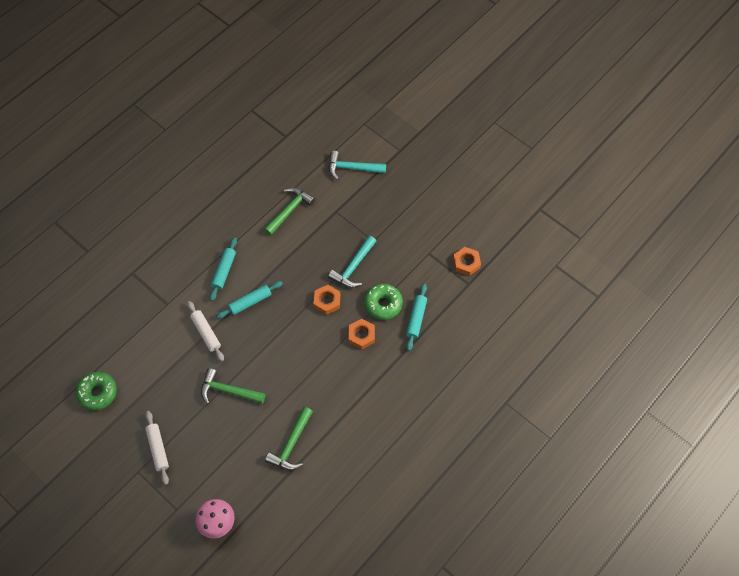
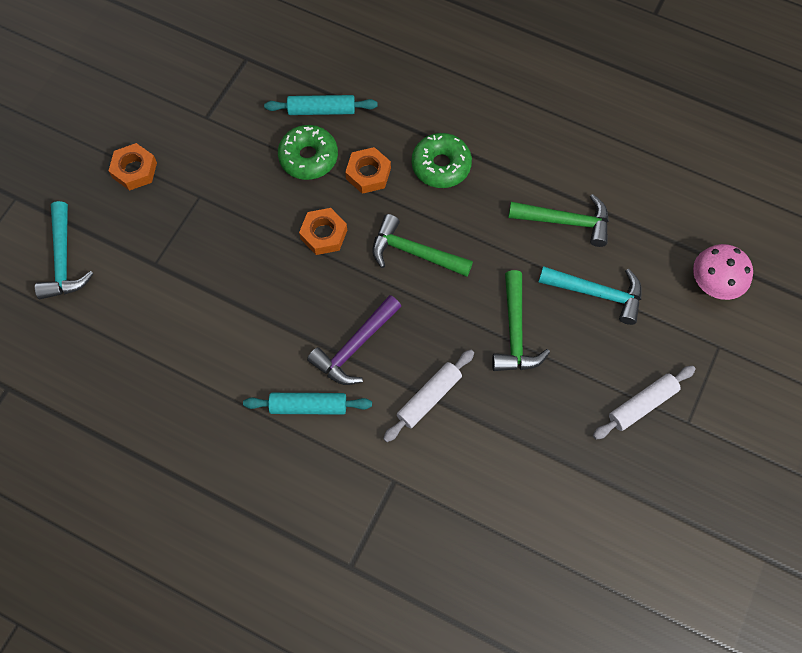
camera: 105 degrees left, 5 degrees up
green donut [76,372,117,411] -> green donut moved to [412,133,472,188]
turquoise rolling pin [217,281,283,319] -> purple hammer [307,295,402,385]
green hammer [264,187,315,236] -> green hammer moved to [373,214,473,277]
turquoise hammer [328,236,376,288] -> turquoise hammer moved to [538,266,642,325]
orange nut [453,247,481,276] -> orange nut moved to [108,143,157,191]

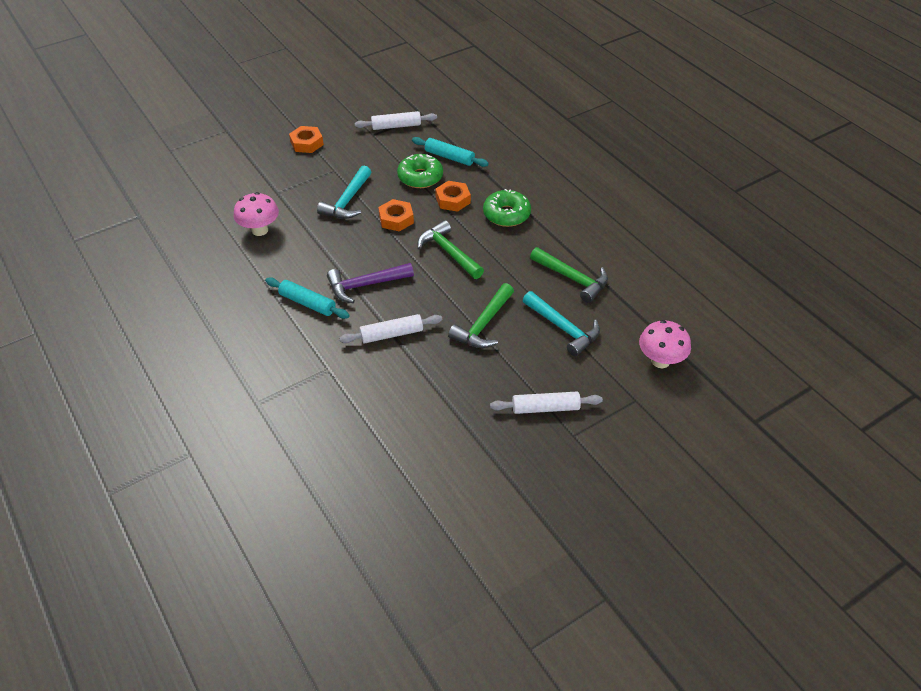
camera: 30 degrees right, 20 degrees down
turquoise hammer [35,201,93,299] -> turquoise hammer moved to [317,165,371,219]
none -> pink mushroom [234,192,279,236]
none -> white rolling pin [355,111,437,130]

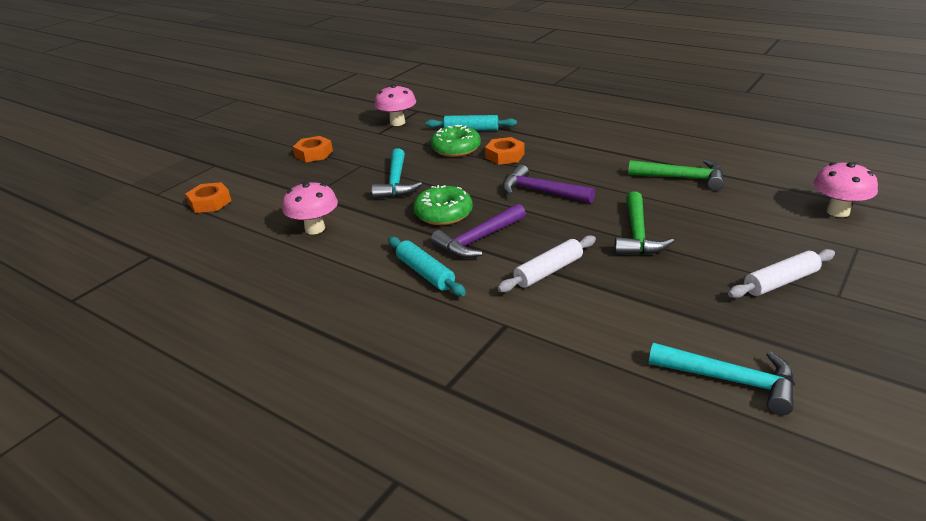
camera: 20 degrees left, 15 degrees down
turquoise rolling pin [265,277,350,319] -> turquoise rolling pin turned 45 degrees clockwise [388,237,466,296]
white rolling pin [355,111,437,130] -> pink mushroom [374,84,416,126]
orange nut [378,199,414,232] -> orange nut moved to [186,182,231,213]
green hammer [418,220,484,279] -> purple hammer [503,165,595,203]
green donut [483,189,531,227] -> green donut moved to [413,185,473,225]
turquoise hammer [523,291,600,356] -> turquoise hammer moved to [649,343,795,415]

